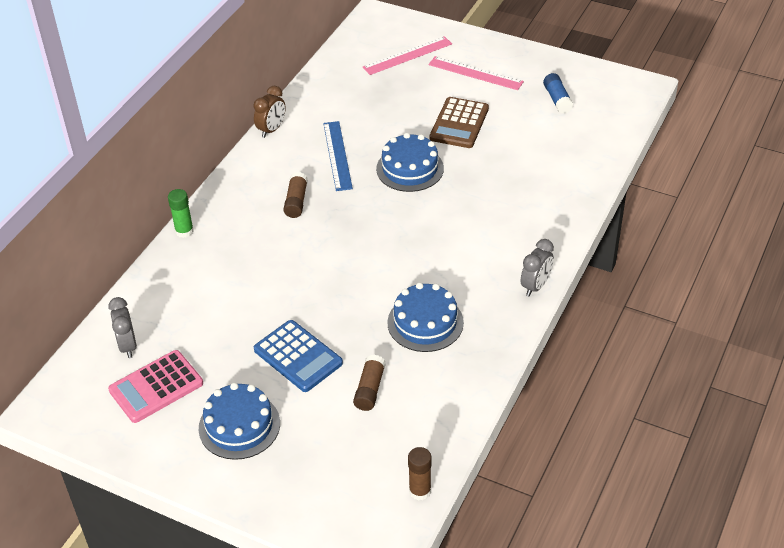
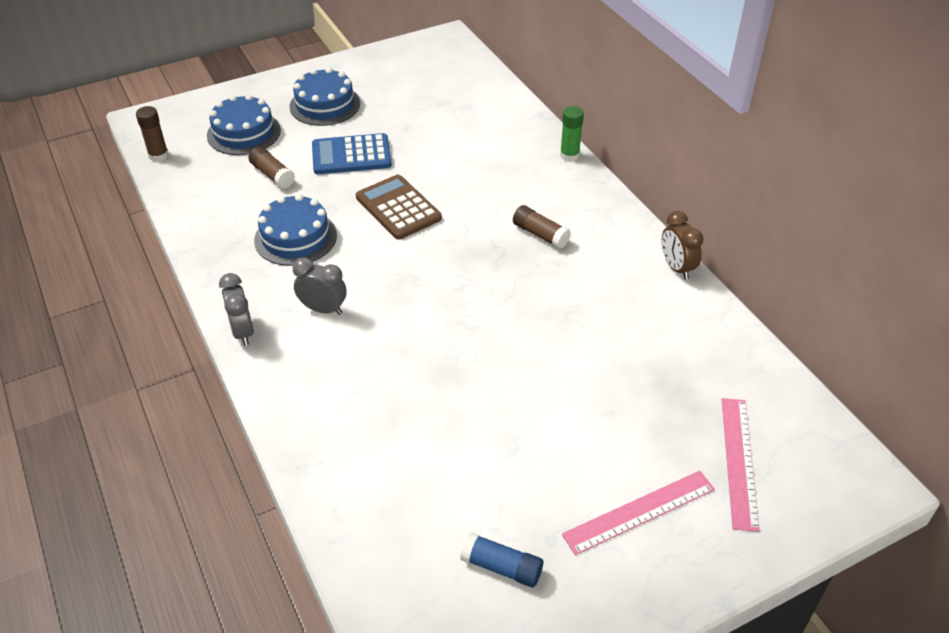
camera: 125 degrees right, 0 degrees up
grey clock [108,297,137,358] -> grey clock moved to [293,257,347,315]
pink calculator [108,350,203,423] -> none
blue ruler [323,121,353,191] -> none
blue cake [376,133,444,192] -> blue cake moved to [207,94,281,155]
brown calculator [430,97,489,148] -> brown calculator moved to [356,175,442,240]

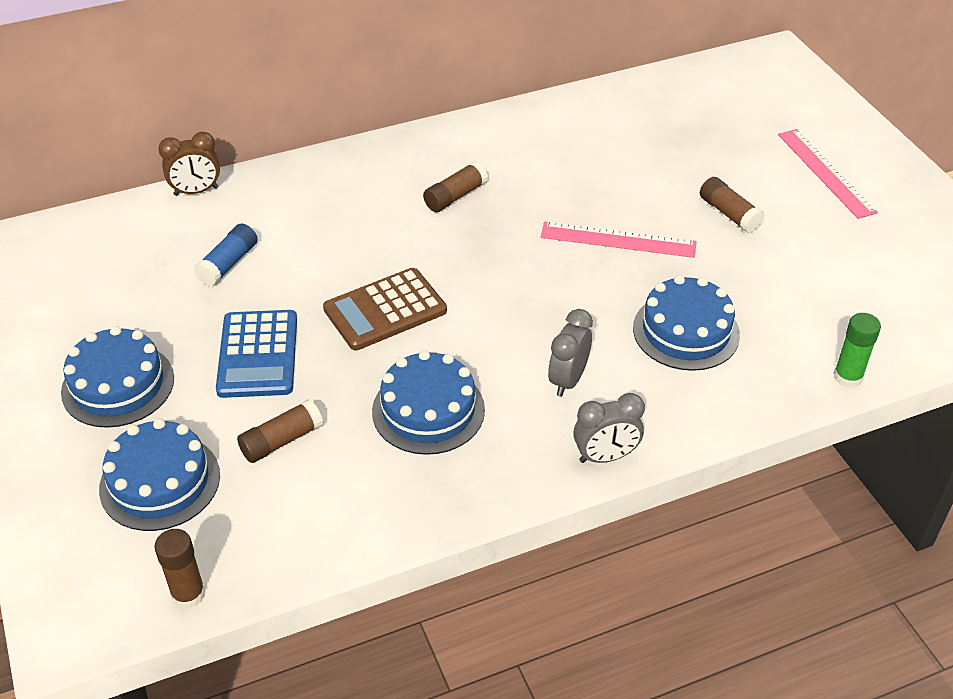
camera: 85 degrees left, 0 degrees up
blue glue stick [460,532,543,587] -> blue glue stick moved to [194,224,258,286]
green glue stick [560,106,584,162] -> green glue stick moved to [834,313,881,388]
brown clock [662,211,704,280] -> brown clock moved to [158,132,220,196]
pink ruler [722,398,760,532] -> pink ruler moved to [540,222,697,258]
none -> blue cake [633,275,740,371]
none -> brown glue stick [700,177,765,233]

